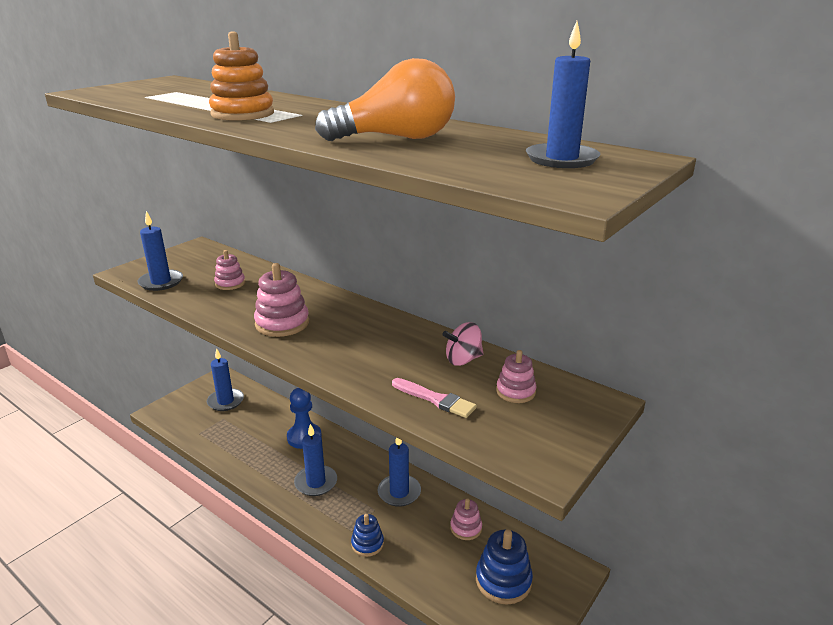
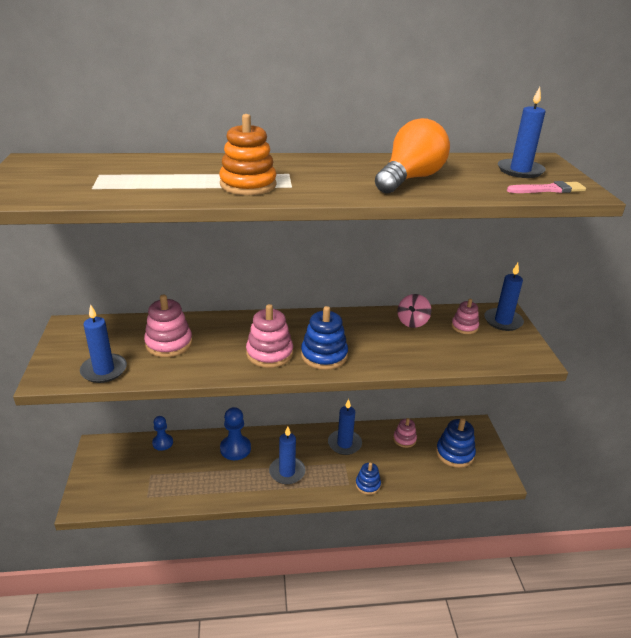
camera: 45 degrees left, 5 degrees up
blue candle [207,348,244,411] -> blue candle moved to [484,263,524,331]
pink stacking toy [214,250,245,290] -> pink stacking toy [144,294,193,357], size x1.61
pink brush [392,378,477,418] -> pink brush moved to [507,181,586,193]
none -> blue pawn [152,416,173,451]
none -> blue stacking toy [301,306,348,370]

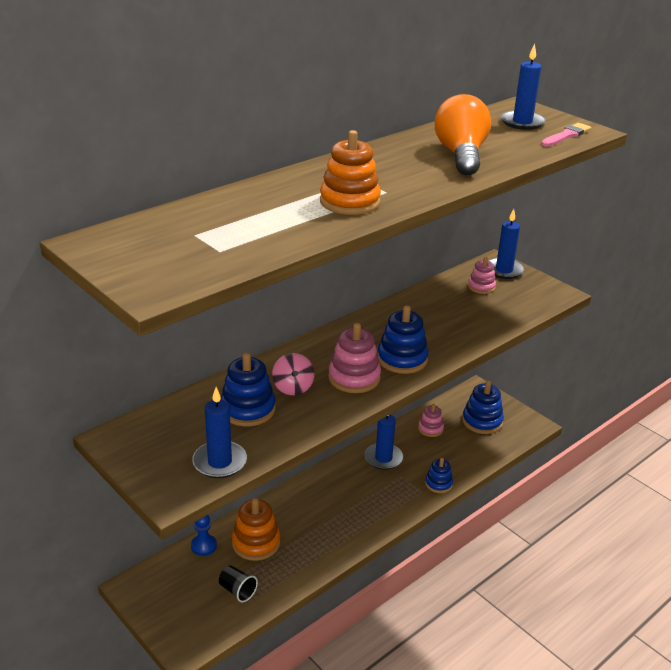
camera: 35 degrees left, 0 degrees up
pink stacking toy [144,294,193,357] -> blue stacking toy [221,352,276,427]
blue pawn [220,407,251,460] -> none
blue candle [269,426,306,484] -> none
pink spinning top [397,294,431,328] -> pink spinning top moved to [272,353,314,395]
none -> black cup [219,566,258,602]
none -> orange stacking toy [232,498,280,561]

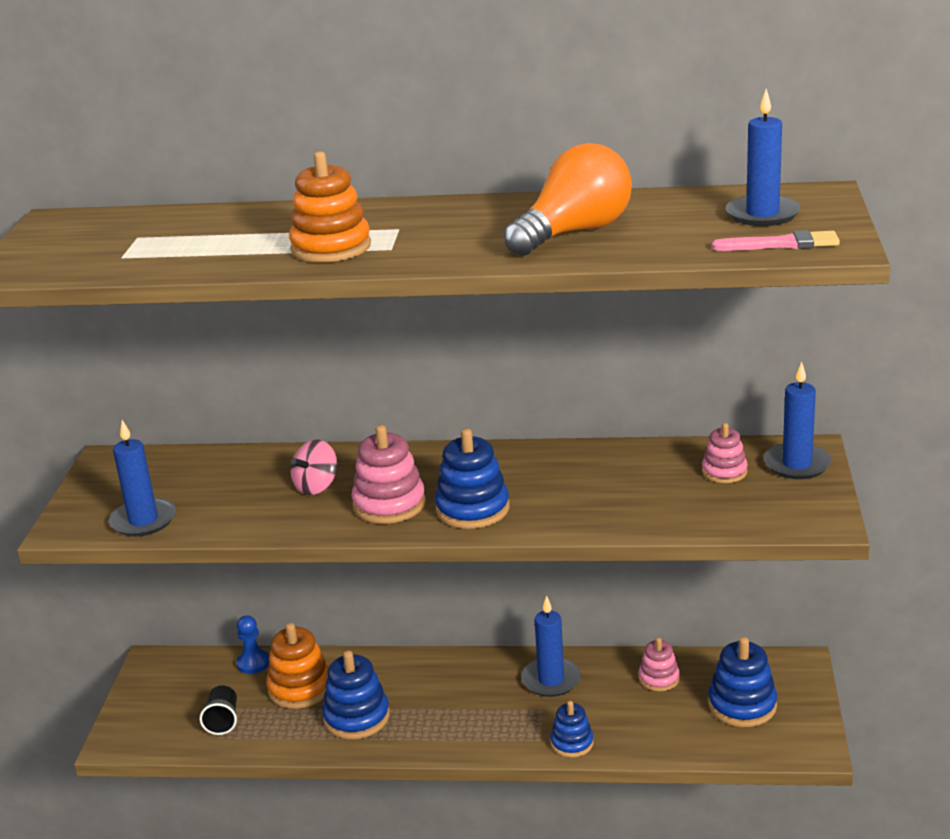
camera: 50 degrees right, 5 degrees down
blue stacking toy [221,352,276,427] -> blue stacking toy moved to [322,650,390,739]

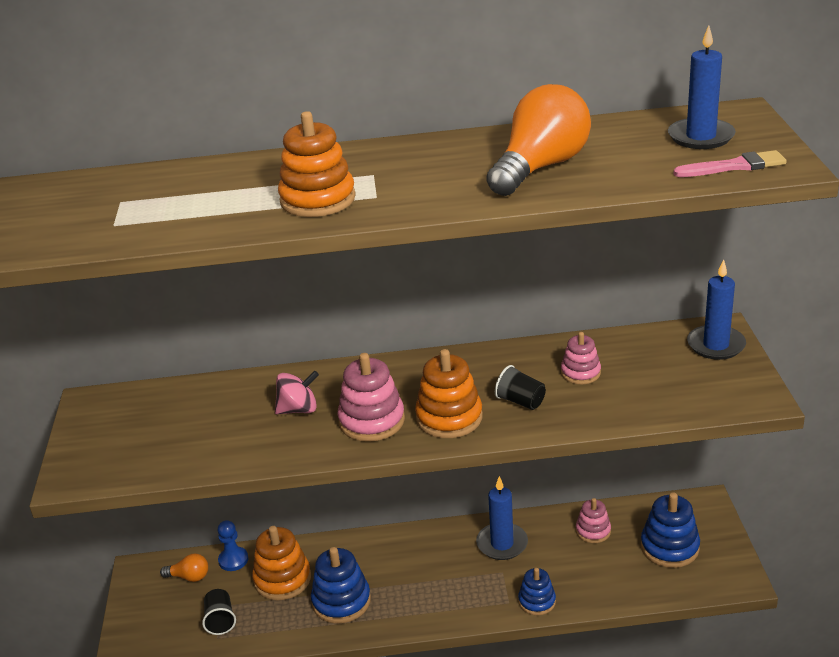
camera: 10 degrees left, 5 degrees up
blue candle [109,420,176,537] -> none
pink spinning top [290,439,337,495] -> pink spinning top turned 135 degrees counterclockwise [275,371,319,414]
blue stacking toy [435,428,509,529] -> orange stacking toy [415,349,483,438]
pink stacking toy [702,423,748,483] -> pink stacking toy moved to [561,332,601,384]
none -> orange light bulb [160,554,208,582]
none -> black cup [495,365,546,410]

